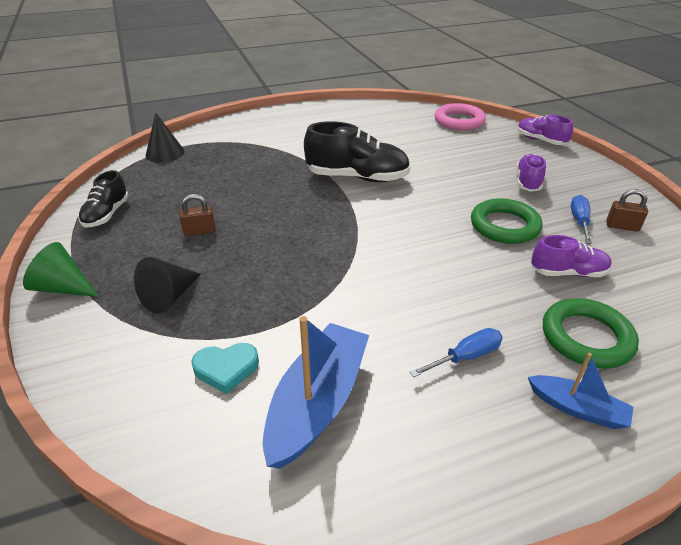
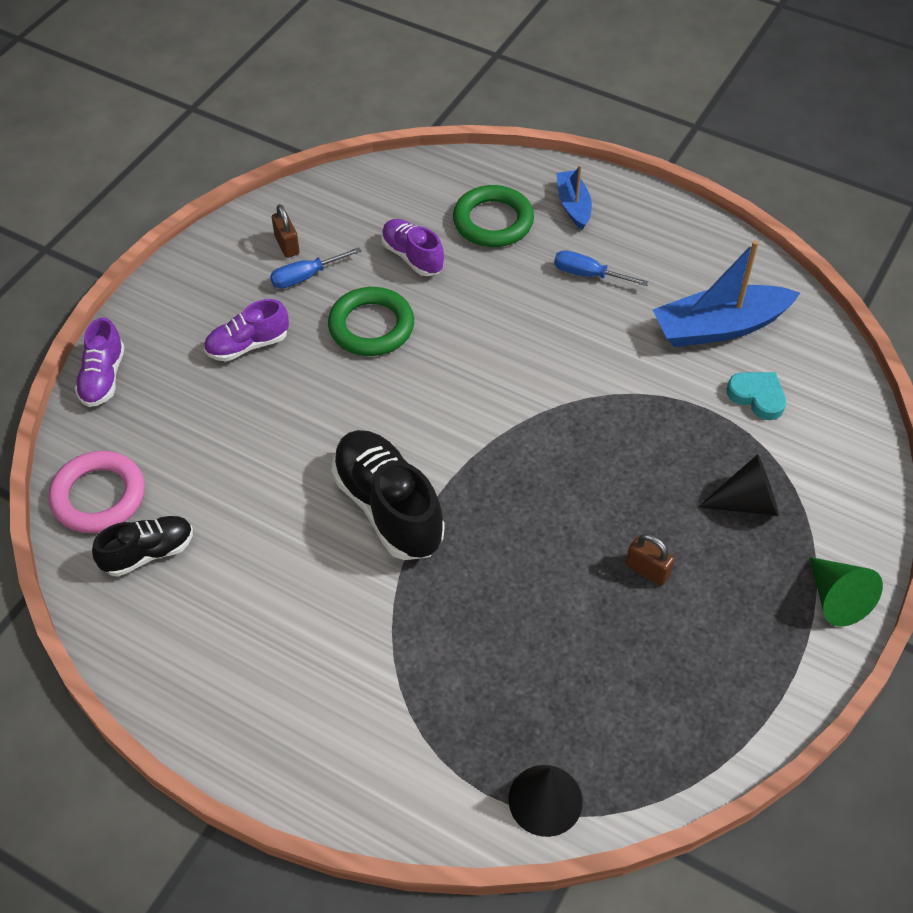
camera: 130 degrees left, 15 degrees up
black shoe [78,170,129,228] -> black shoe moved to [92,516,193,577]

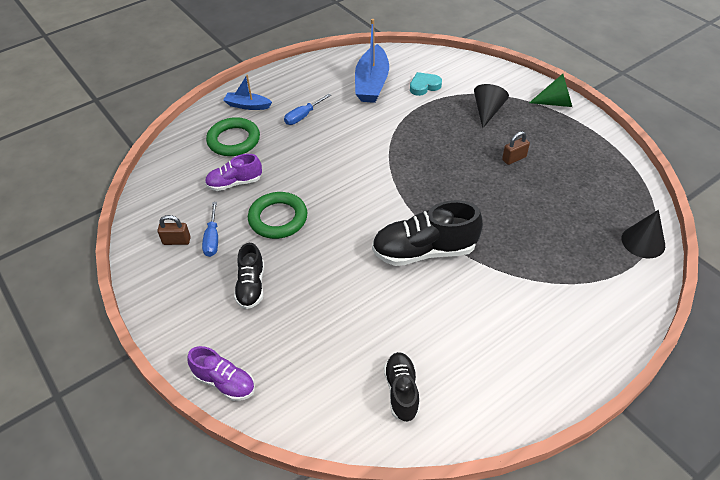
camera: 65 degrees left, 5 degrees down
pink ring [48,451,145,533] -> none
purple shoe [204,299,289,361] -> black shoe [234,243,264,309]

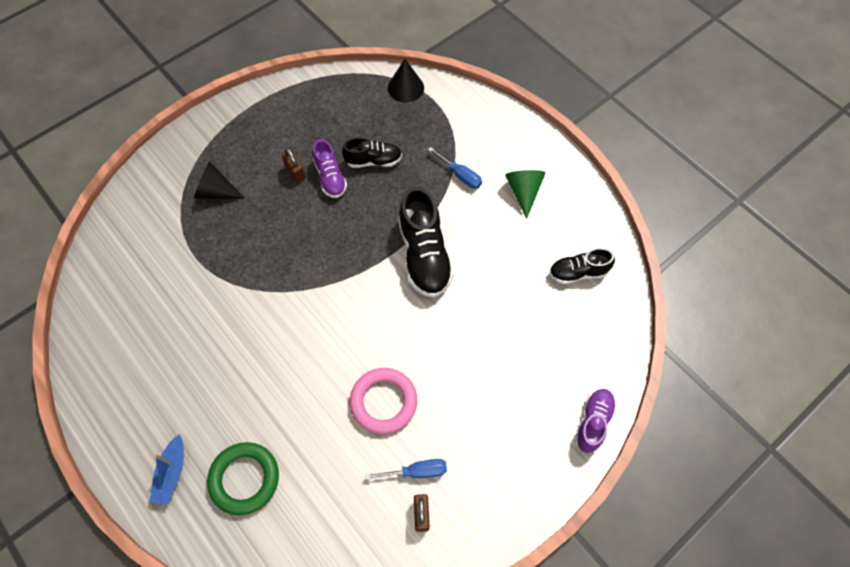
camera: 95 degrees left, 15 degrees up
purple shoe [205,154,262,191] -> purple shoe moved to [313,139,347,198]
black shoe [234,243,264,309] -> black shoe moved to [342,138,402,168]
green ring [248,192,308,239] -> pink ring [350,368,417,434]
blue screwdriver [284,94,331,125] -> blue screwdriver moved to [428,147,482,189]
blue boat [355,19,389,103] -> none
turquoise heart [410,72,442,96] -> none
green cone [529,74,572,107] -> green cone moved to [505,170,546,219]

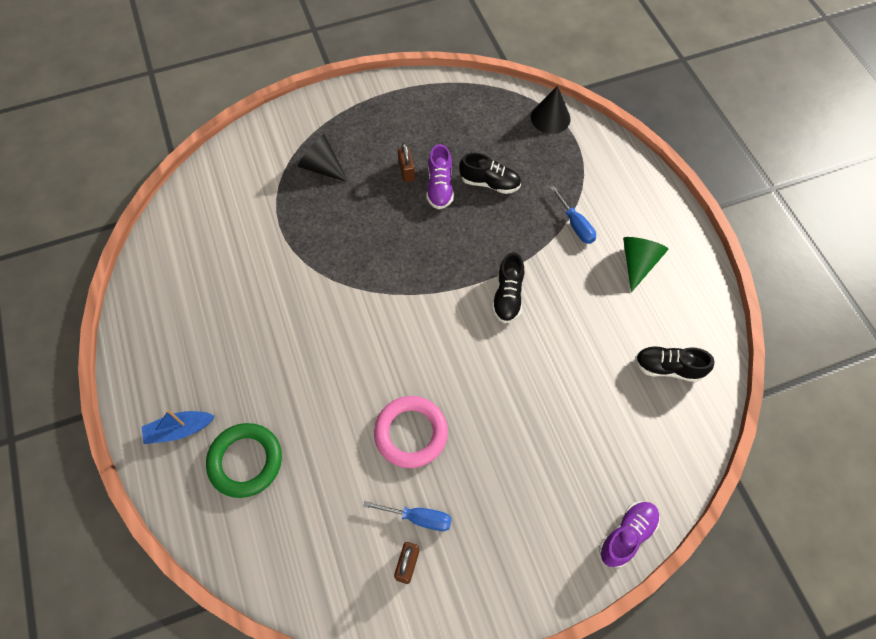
camera: 20 degrees right, 0 degrees up
blue boat [149,434,184,505] -> blue boat turned 45 degrees clockwise [142,410,215,444]
black shoe [398,187,454,298] -> black shoe [492,252,524,323], size x0.59

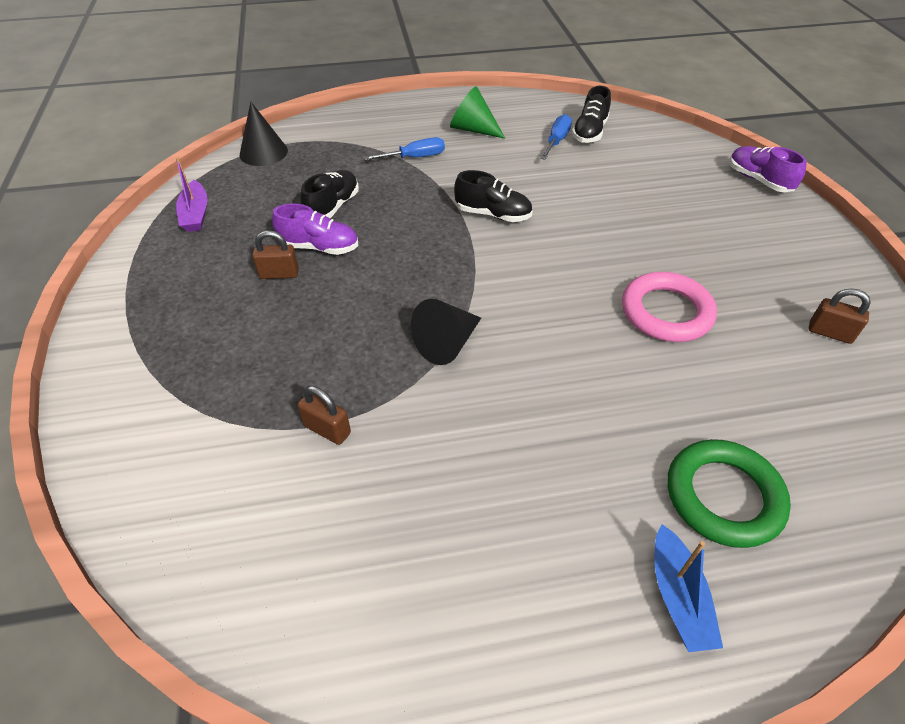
camera: 80 degrees left, 15 degrees down
black cone [298,134,348,182] -> black cone moved to [411,299,481,365]
blue screwdriver [363,501,452,531] -> blue screwdriver moved to [540,114,572,160]
none -> purple boat [176,157,207,232]
none -> brown padlock [297,386,351,445]

